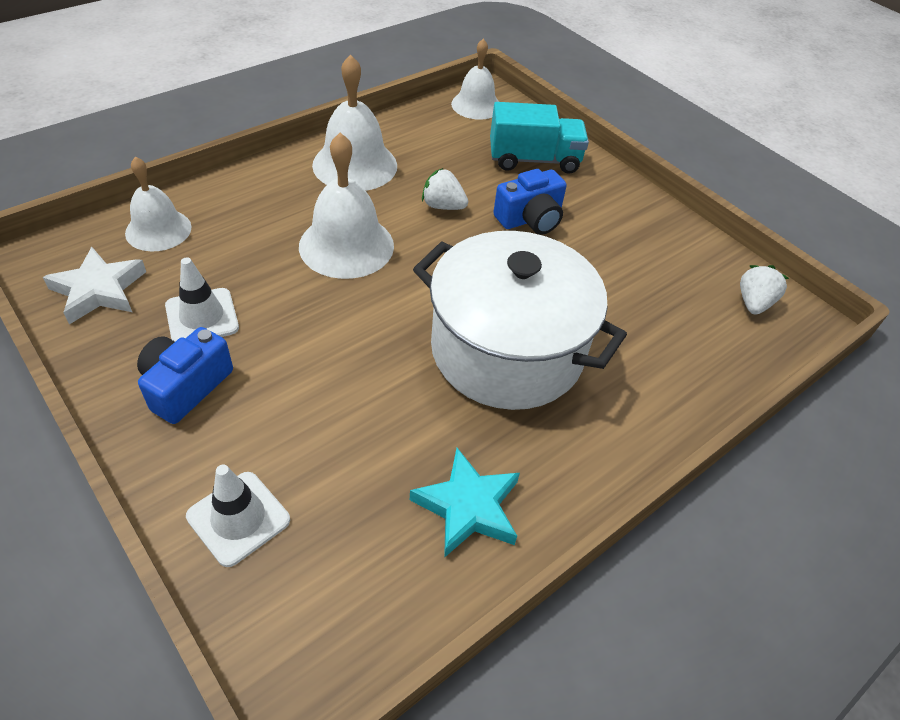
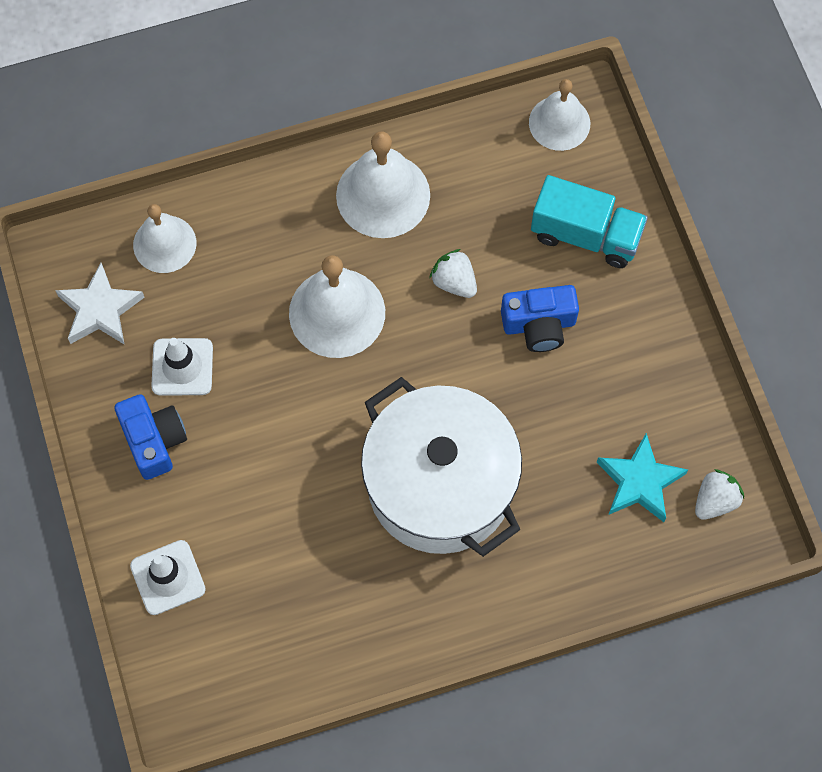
camera: 25 degrees right, 20 degrees up
blue camera [137,327,233,424] -> blue camera turned 105 degrees clockwise [115,394,187,480]
turquoise star [410,448,520,558] -> turquoise star moved to [597,433,688,522]

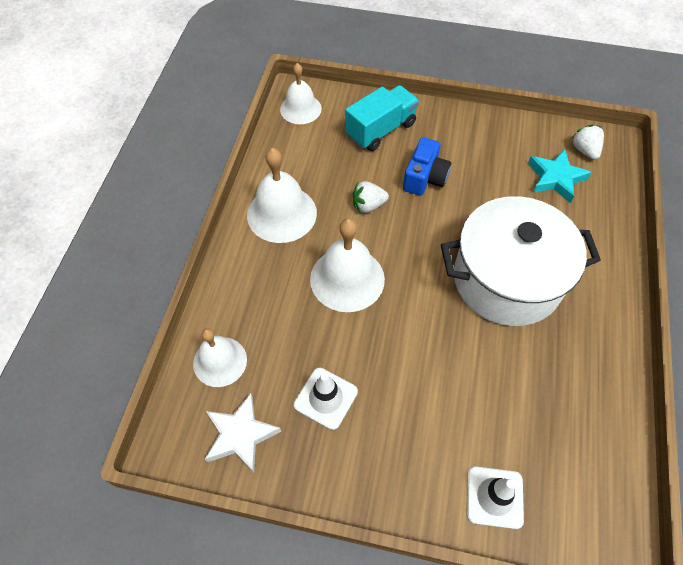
camera: 60 degrees left, 10 degrees down
blue camera [115,394,187,480] -> none

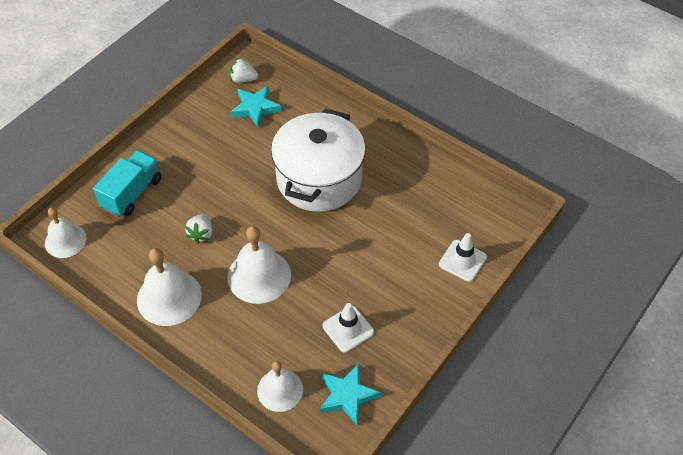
camera: 65 degrees left, 5 degrees down
white star [205,393,281,473] -> turquoise star [320,363,381,425]
turquoise truck [345,85,419,151] -> turquoise truck turned 45 degrees clockwise [93,150,162,217]
blue camera [403,137,451,196] -> none

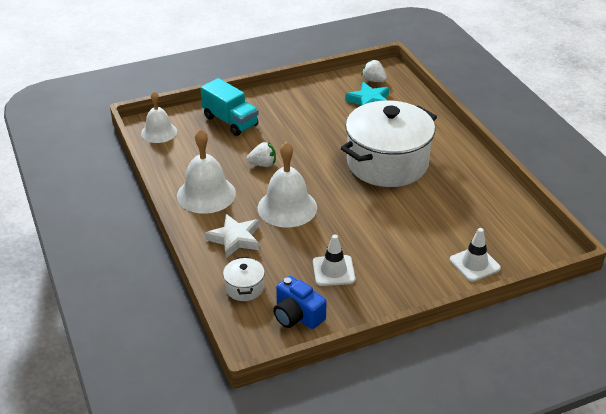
camera: 30 degrees right, 15 degrees down
turquoise truck [93,150,162,217] -> turquoise truck turned 75 degrees clockwise [200,78,258,136]
white strawberry [185,214,213,244] -> white strawberry turned 135 degrees counterclockwise [246,142,276,167]
white bell [257,361,303,412] -> white pot [223,257,265,301]
turquoise star [320,363,381,425] -> blue camera [273,276,327,329]
none -> white star [205,214,259,258]

